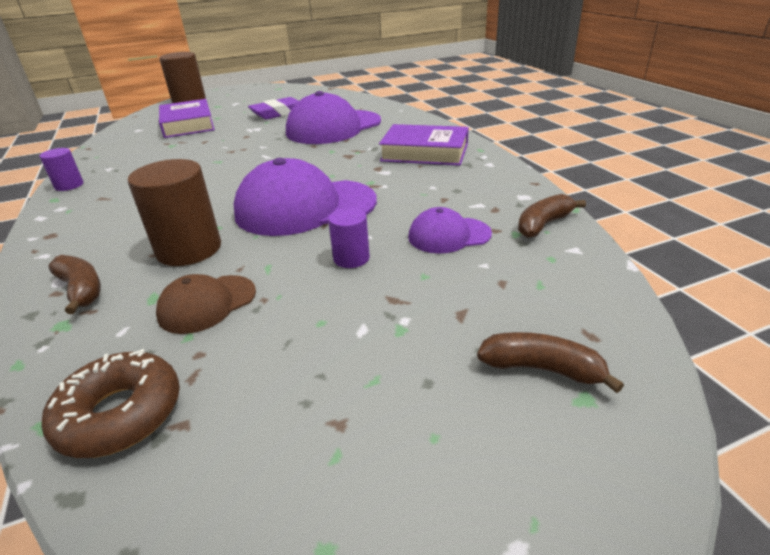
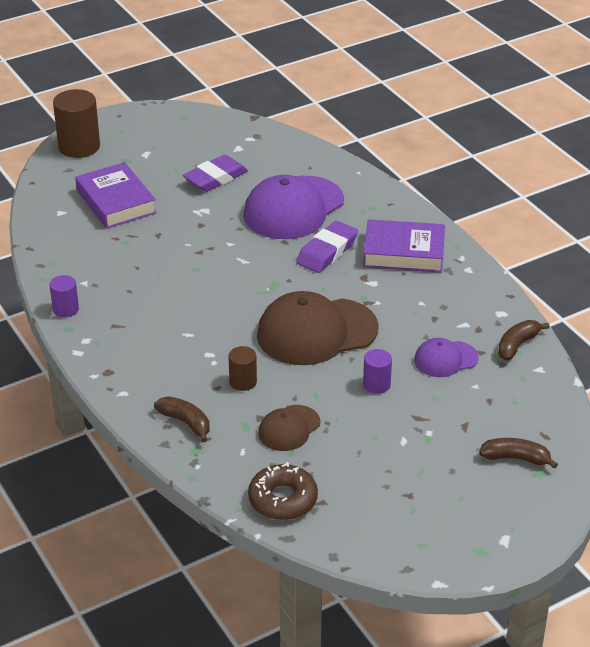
camera: 10 degrees left, 5 degrees up
brown cylinder [128,159,221,266] -> brown cylinder [228,346,257,391], size x0.54
purple cap [234,158,377,236] -> brown cap [257,291,379,365]
none -> purple eraser [296,221,358,273]

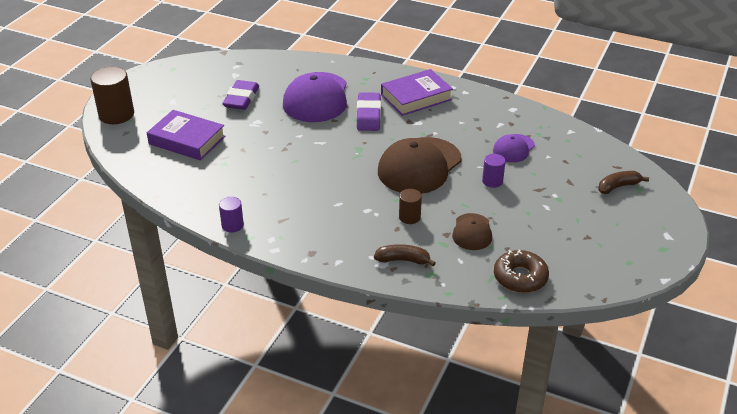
camera: 35 degrees left, 0 degrees up
brown banana [498,320,550,360] -> none

